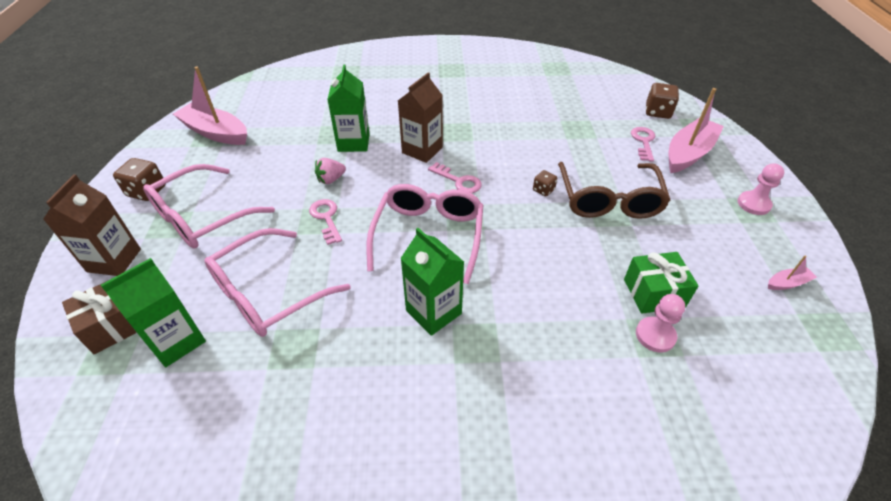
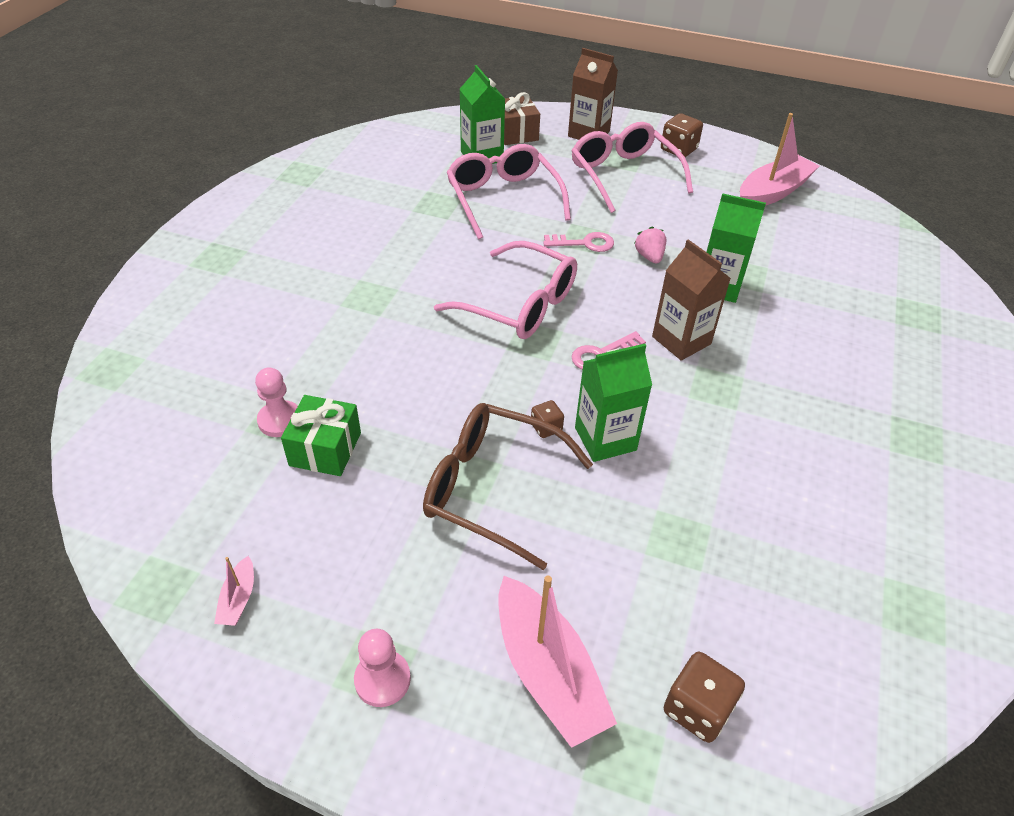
camera: 110 degrees right, 0 degrees up
green carton [400,228,464,336] -> green carton moved to [575,344,652,462]
pink key [631,127,655,162] -> none

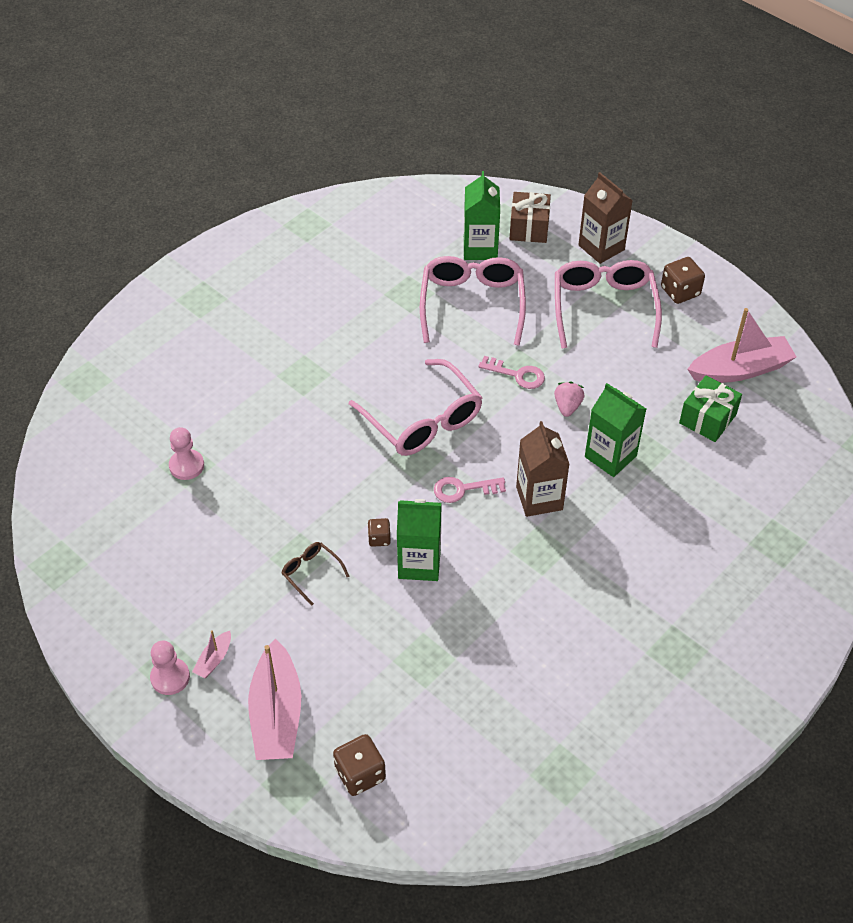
camera: 25 degrees right, 5 degrees up
pink boat [214,556,254,626] -> pink boat moved to [192,630,231,678]
green gift [281,395,361,476] -> green gift moved to [679,376,742,442]
brown glasses [423,403,593,570] -> brown glasses [282,542,349,606], size x0.46

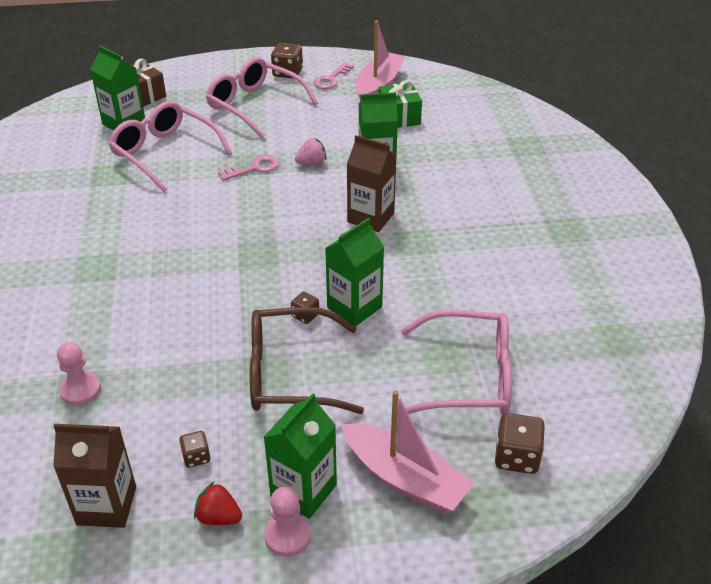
camera: 50 degrees left, 10 degrees down
pink boat [192,630,231,678] -> green carton [264,393,337,519]
brown glasses [282,542,349,606] -> brown glasses [250,307,364,414], size x2.18
pink glasses [349,359,483,456] -> pink glasses moved to [397,310,512,416]
pink key [434,477,506,503] -> pink key moved to [313,63,354,89]
pink strawberry [554,382,585,417] -> pink strawberry turned 105 degrees clockwise [295,138,327,165]
brown carton [578,172,633,264] -> brown carton moved to [53,424,136,528]
none -> brown dice [179,431,210,468]
none -> red strawberry [194,481,242,525]

